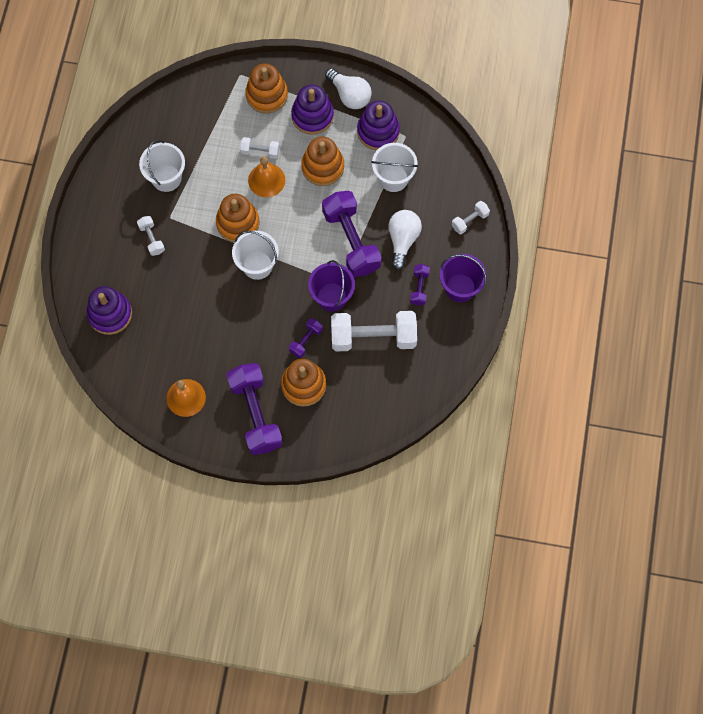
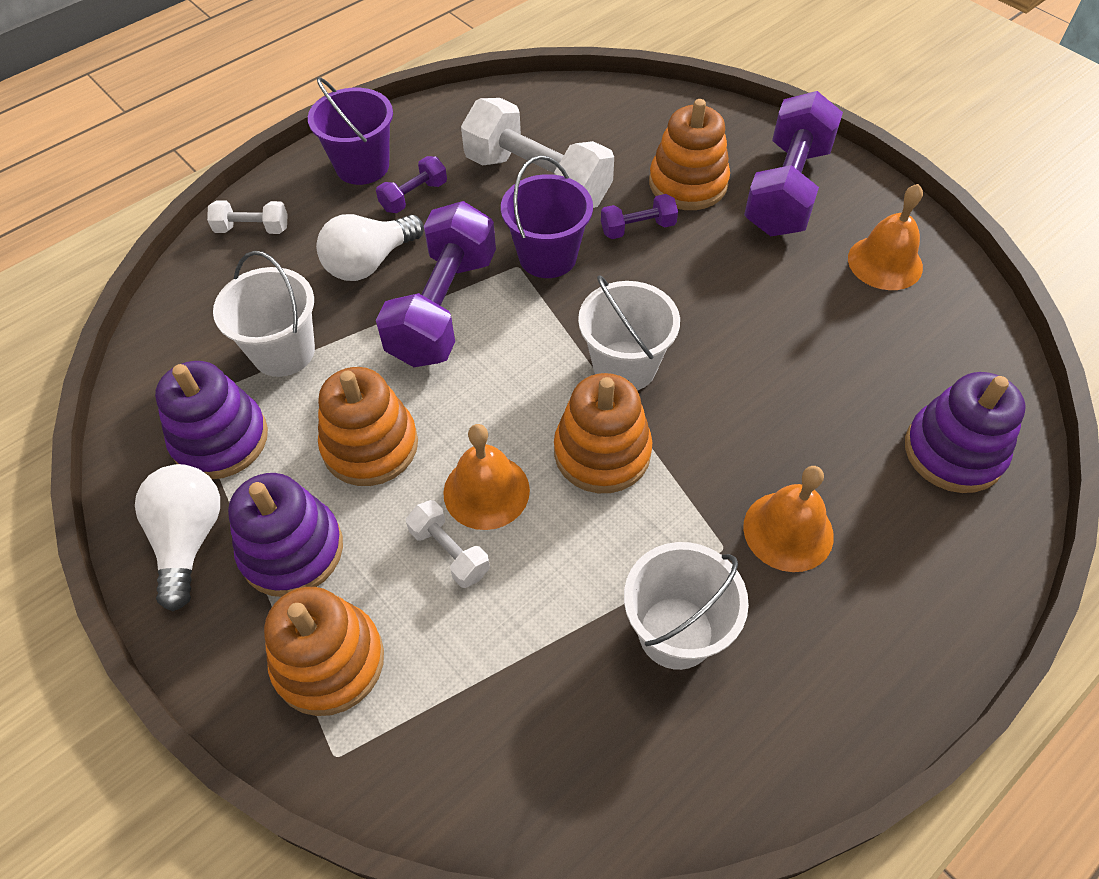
camera: 140 degrees left, 15 degrees down
white dumbbell [137,216,165,256] -> orange bell [743,466,834,572]

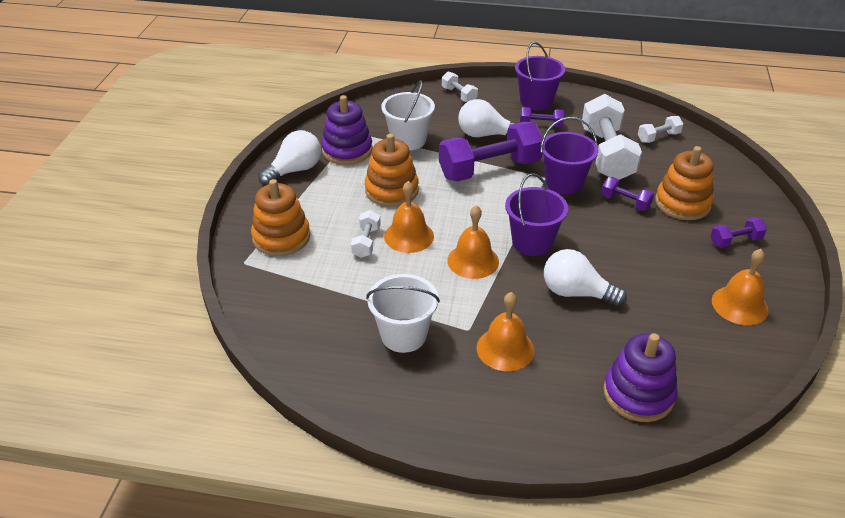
camera: 50 degrees right, 15 degrees down
purple stacking toy [228,473,343,597] -> none
orange stacking toy [554,373,652,493] -> orange bell [447,205,499,279]
white bucket [578,275,680,390] -> purple bucket [505,173,568,256]
purple dumbbell [744,91,843,236] -> purple dumbbell [711,217,767,248], size x0.47
none -> white light bulb [544,249,627,307]
none -> white dumbbell [638,116,683,143]

